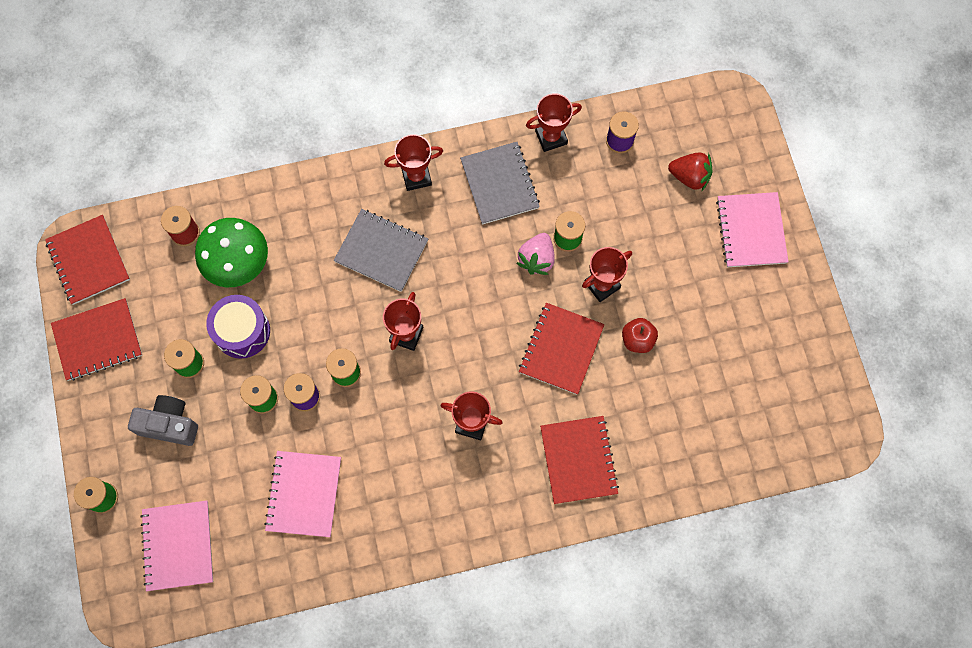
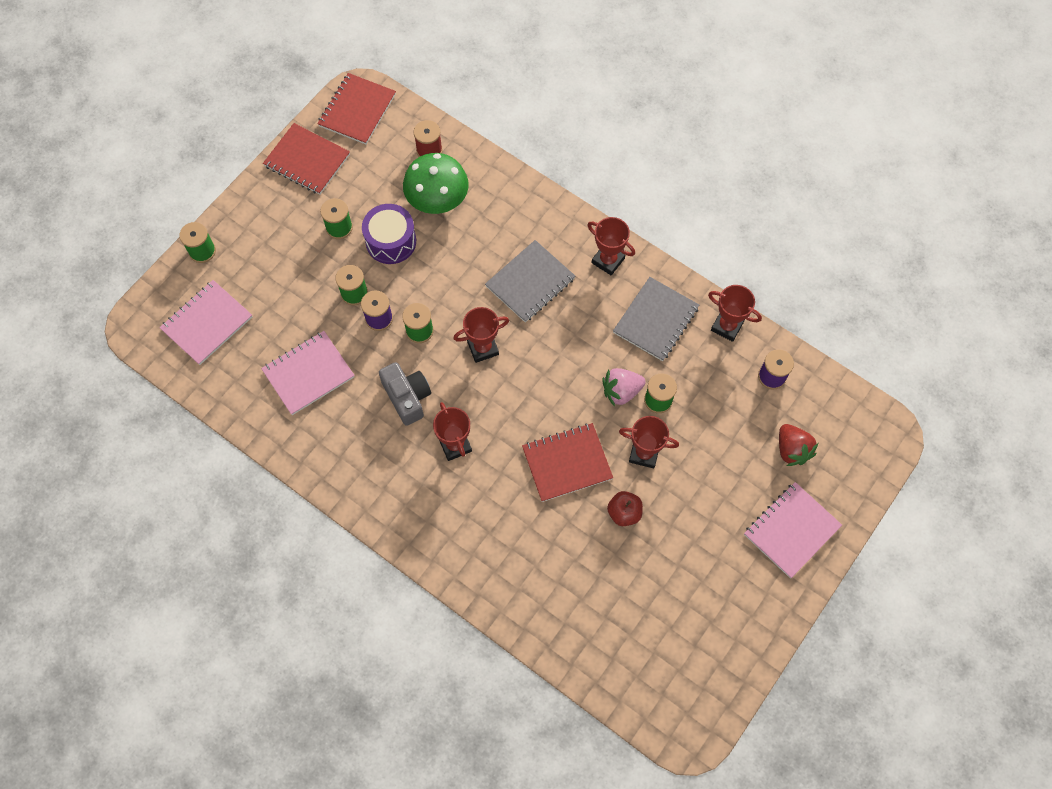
camera: 50 degrees right, 5 degrees down
grey camera [128,395,198,446] -> grey camera moved to [379,362,431,426]
grey notebook [334,209,428,292] -> grey notebook turned 60 degrees clockwise [485,240,575,323]
red notebook [540,416,619,504] -> none

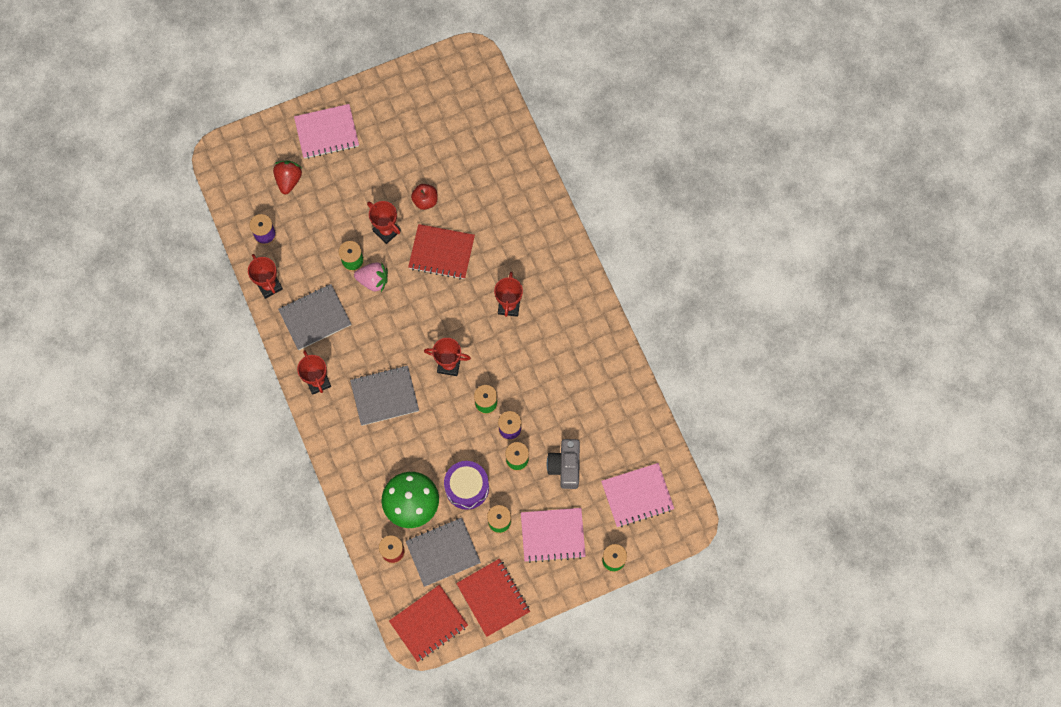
camera: 150 degrees left, 5 degrees up
pink notebook [261,331,355,415] -> pink notebook moved to [521,508,586,563]
grey camera [379,362,431,426] -> grey camera moved to [547,439,580,489]
none -> grey notebook [406,518,481,587]

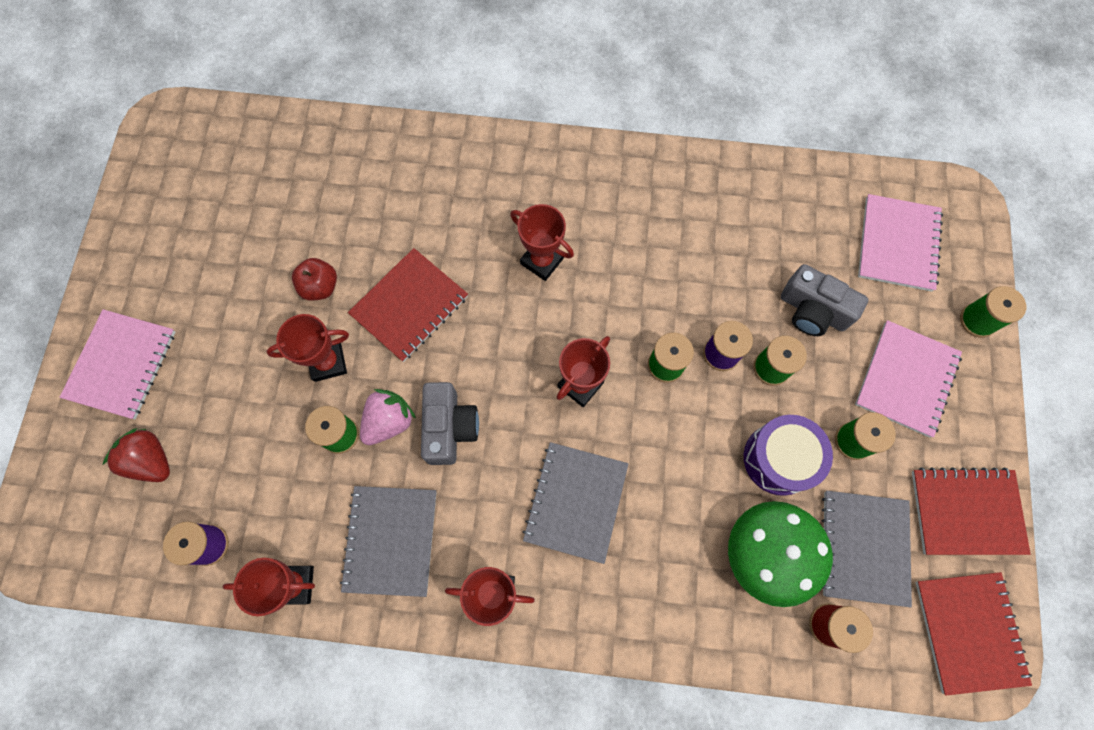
camera: 60 degrees left, 0 degrees up
none -> grey camera [421,382,479,465]

